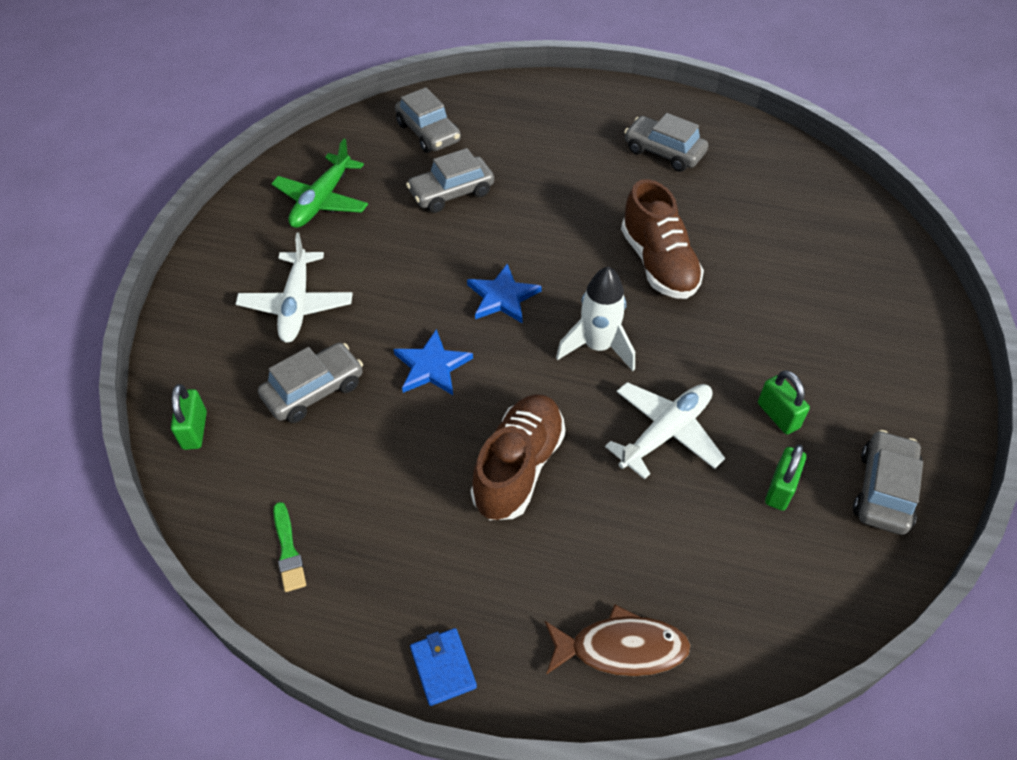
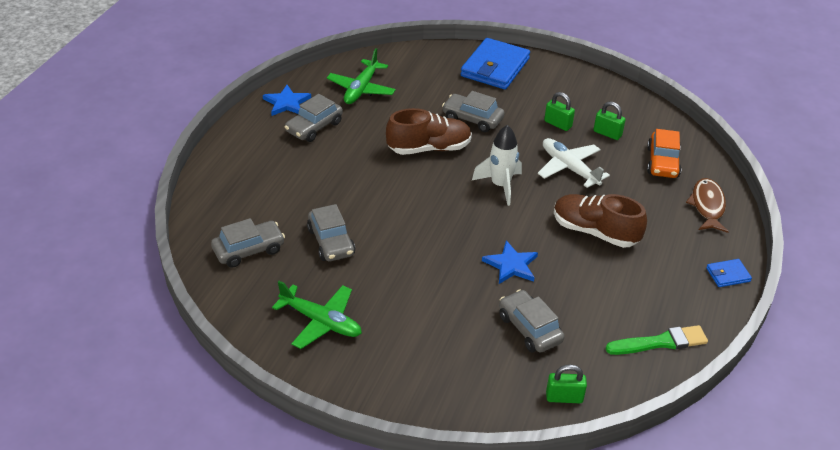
camera: 85 degrees left, 10 degrees down
white plane [236,232,353,343] -> none
green brush [273,502,306,592] -> green brush [605,325,708,355], size x1.58
blue star [467,264,542,323] -> blue star moved to [263,85,311,116]
green padlock [758,370,810,435] -> green padlock turned 60 degrees clockwise [544,92,575,131]
grey car [853,430,923,535] -> grey car moved to [442,91,505,132]
none -> green plane [327,48,396,104]
none -> blue wallet [461,38,530,90]
none -> orange car [647,129,681,178]

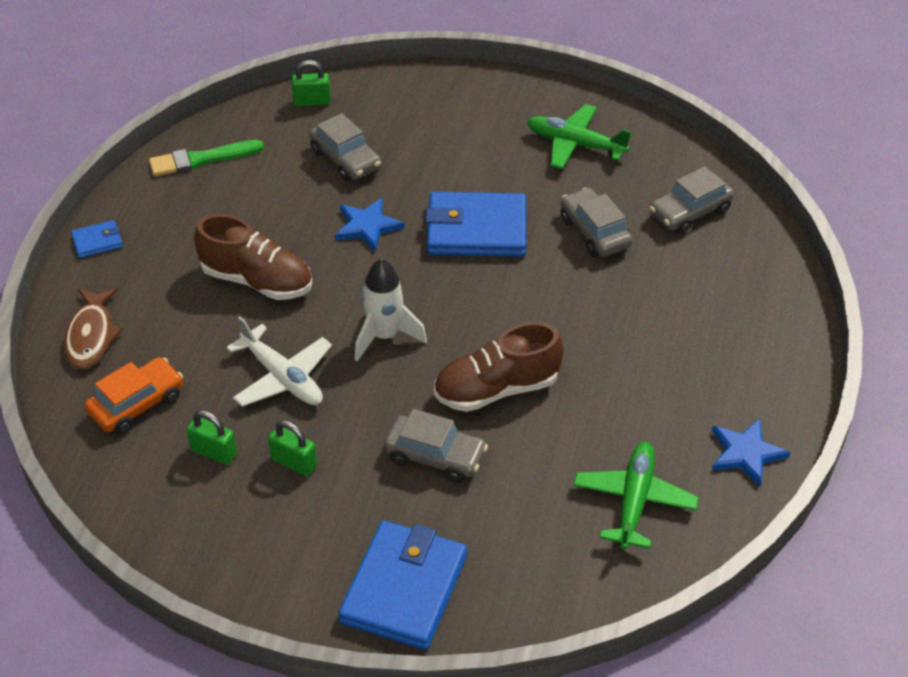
camera: 175 degrees right, 5 degrees up
grey car [285,94,343,142] -> none
orange car [647,129,681,178] -> orange car turned 45 degrees clockwise [85,357,183,434]
none -> blue wallet [425,192,526,257]

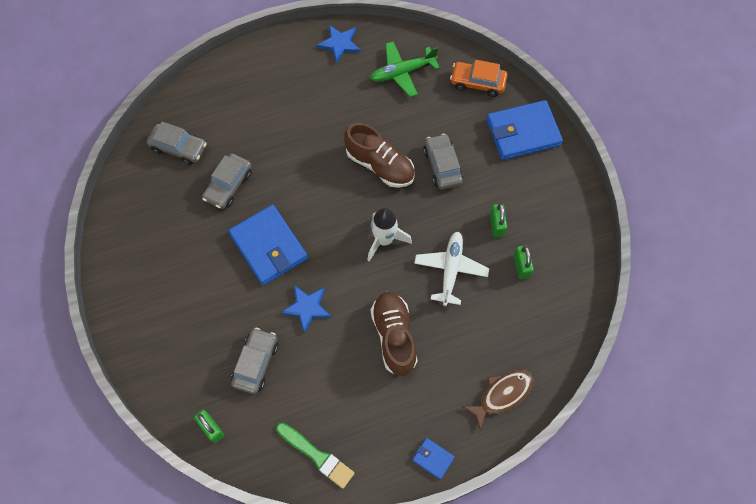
camera: 125 degrees left, 20 degrees up
orange car [85,357,183,434] -> orange car moved to [450,60,508,97]
green plane [527,104,632,169] -> none

